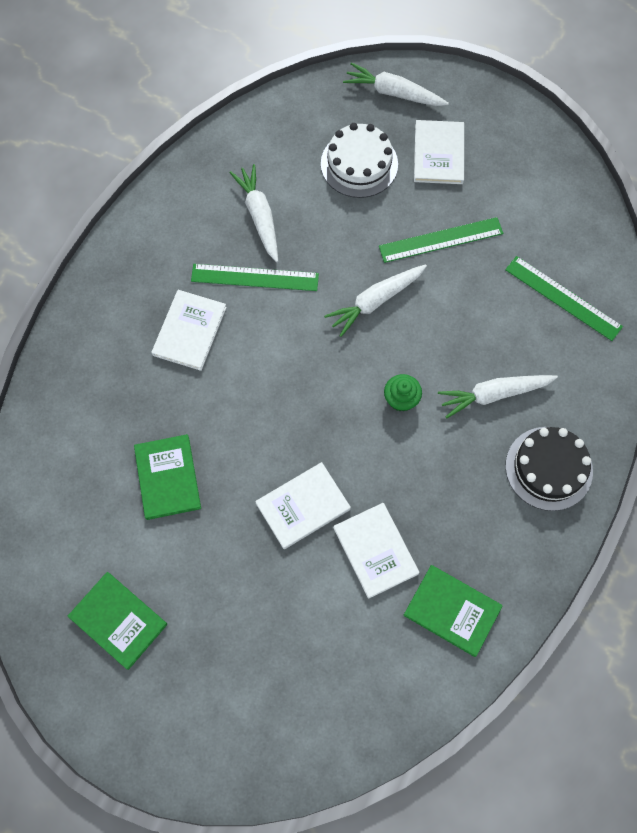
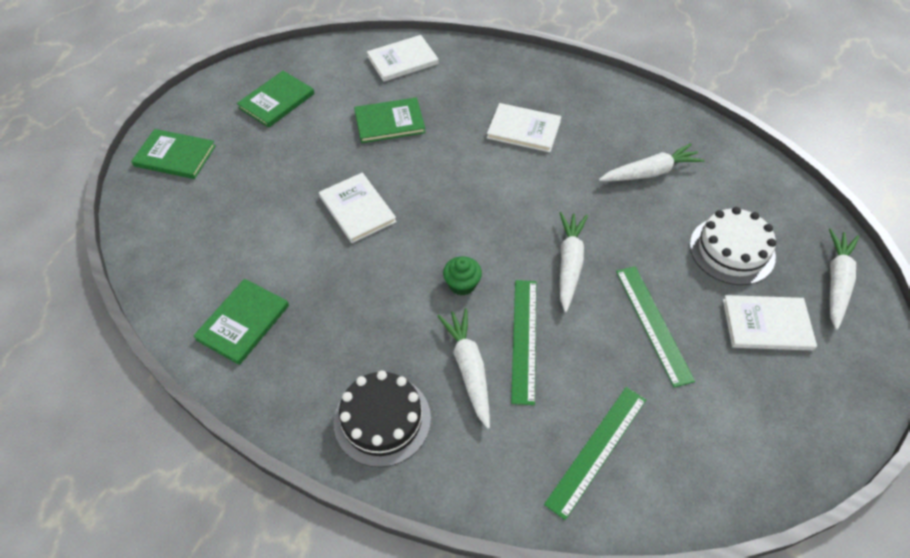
camera: 90 degrees right, 15 degrees down
green ruler [191,264,319,291] -> green ruler moved to [511,280,536,405]
white carrot [324,264,427,337] -> white carrot turned 45 degrees clockwise [560,212,588,312]
white book [334,503,419,599] -> white book moved to [367,35,439,82]
none -> green book [131,129,216,179]

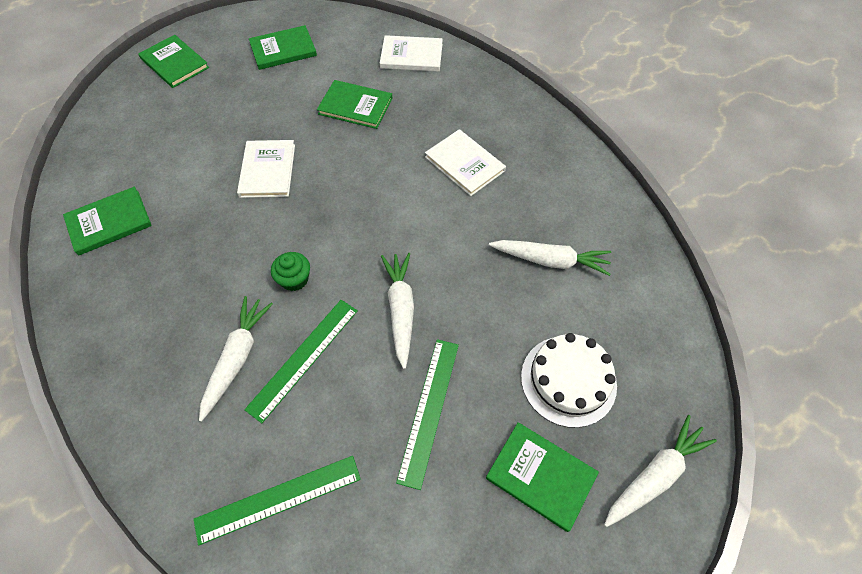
camera: 30 degrees right, 5 degrees up
black cake [334,371,431,467] -> none
white carrot [560,212,588,312] -> white carrot turned 45 degrees counterclockwise [381,253,414,369]
white book [723,295,817,351] -> green book [486,422,599,532]

